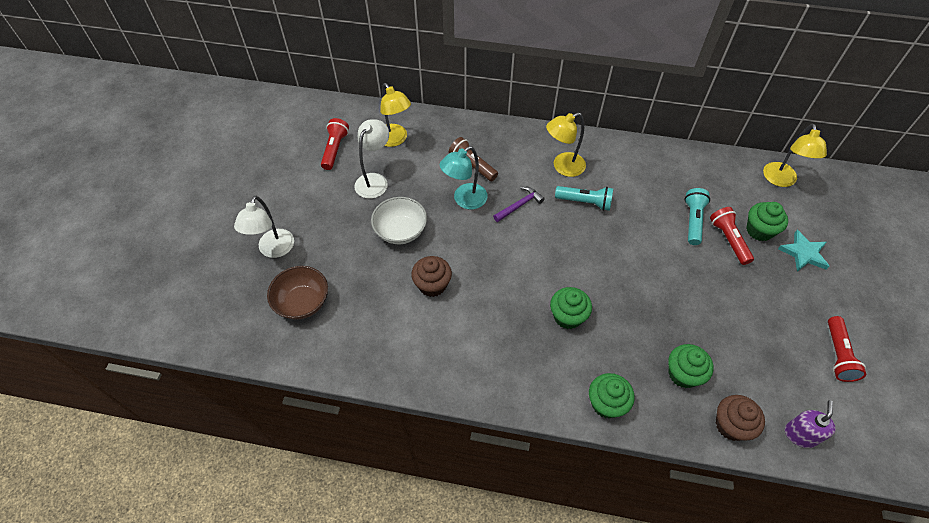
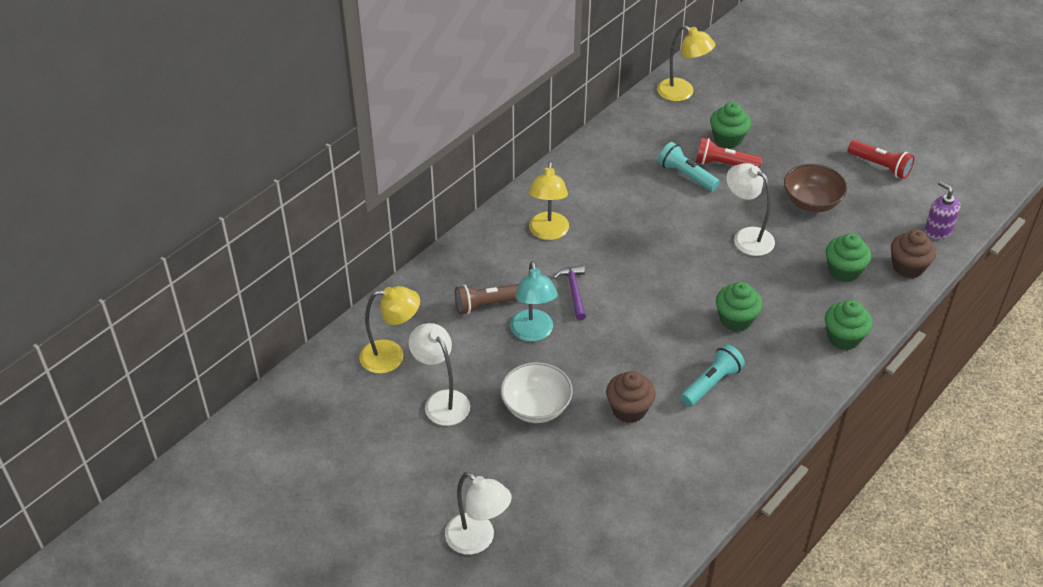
camera: 60 degrees left, 10 degrees down
brown bowl [267,266,328,320] -> brown bowl moved to [784,164,847,212]
red flashlight [321,118,349,170] -> none
turquoise flashlight [555,186,613,211] -> turquoise flashlight moved to [681,344,745,407]
turquoise star [778,230,829,272] -> none
none -> white lamp [726,163,775,256]

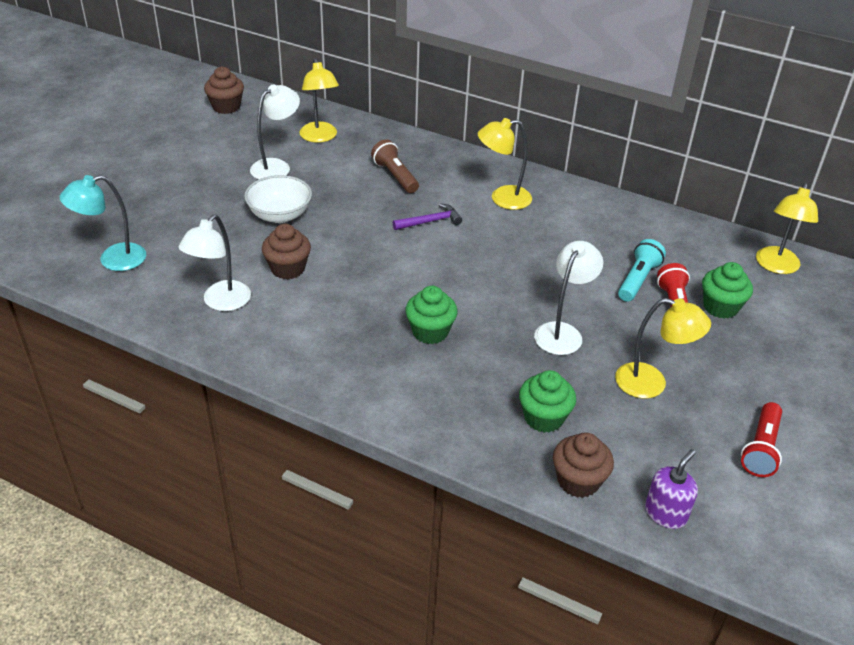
camera: 75 degrees right, 5 degrees down
white lamp [445,472,512,555] -> white lamp moved to [179,214,251,311]
turquoise lamp [510,261,558,342] -> turquoise lamp moved to [60,175,146,271]
turquoise flashlight [681,344,745,407] -> none
brown bowl [784,164,847,212] -> yellow lamp [615,298,711,398]
green cupcake [825,300,872,350] -> none
none -> brown cupcake [204,66,244,114]

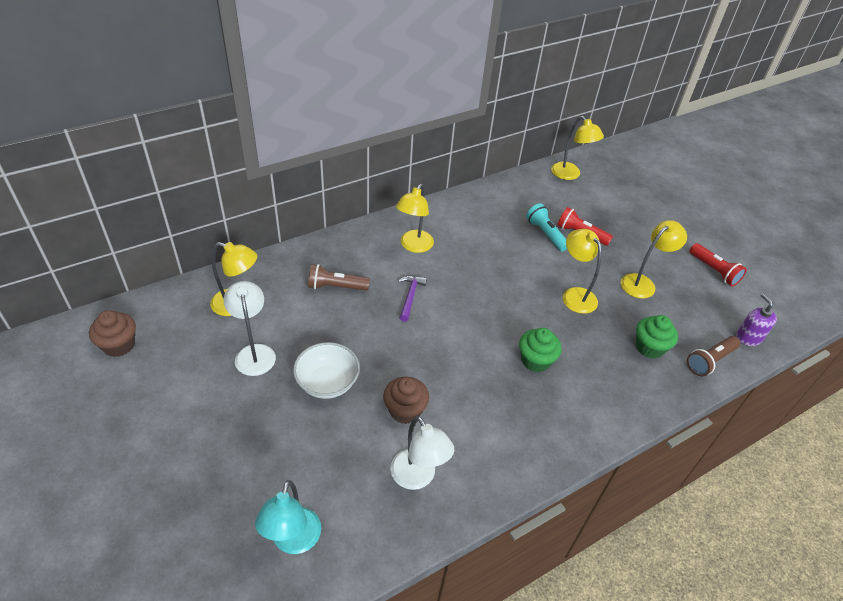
camera: 60 degrees left, 5 degrees up
white lamp [534,241,603,355] -> yellow lamp [563,229,602,314]
brown cupcake [553,433,614,498] -> brown flashlight [687,336,740,376]
green cupcake [702,262,753,319] -> none

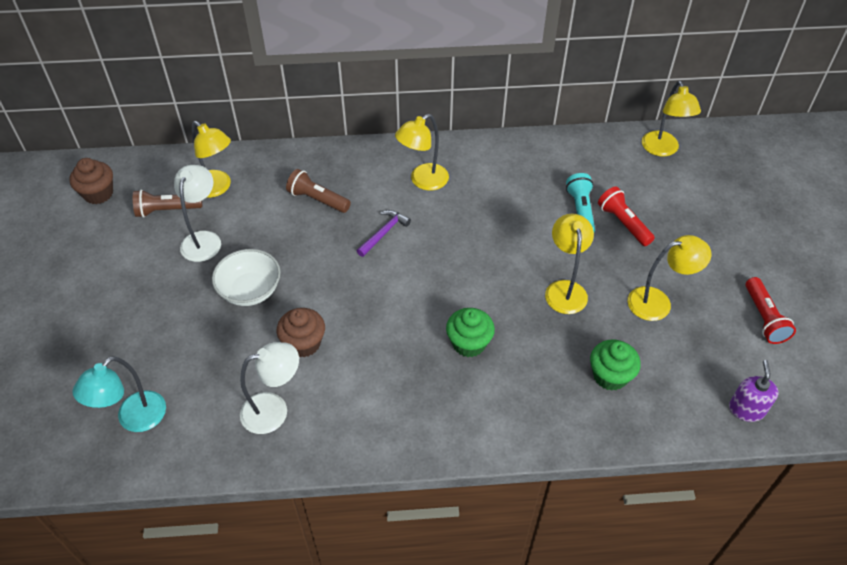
camera: 30 degrees right, 5 degrees up
white lamp [390,416,454,490] -> white lamp turned 105 degrees counterclockwise [240,342,299,434]
brown flashlight [687,336,740,376] -> brown flashlight moved to [133,190,202,218]

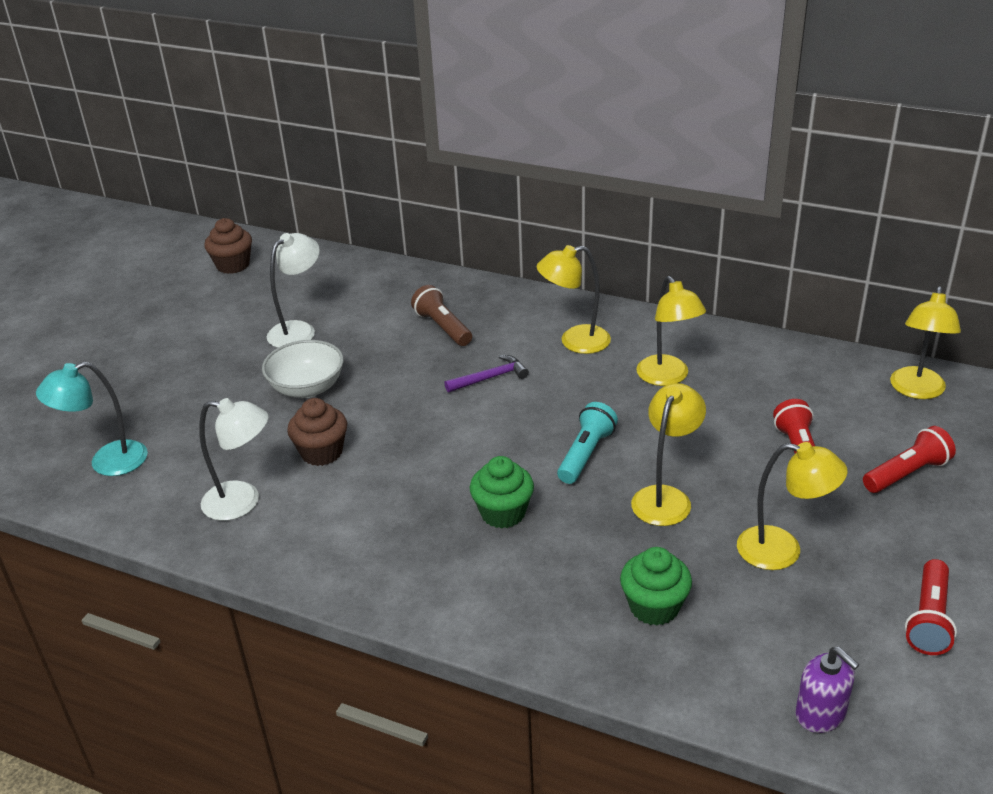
camera: 30 degrees right, 15 degrees down
brown flashlight [133,190,202,218] -> none
yellow lamp [192,121,231,198] -> yellow lamp moved to [636,276,706,386]
turquoise flashlight [566,173,595,233] -> turquoise flashlight moved to [557,402,618,484]
purple soap dispenser [729,360,779,422] -> purple soap dispenser turned 105 degrees clockwise [796,647,859,733]
none -> red flashlight [863,426,956,493]

